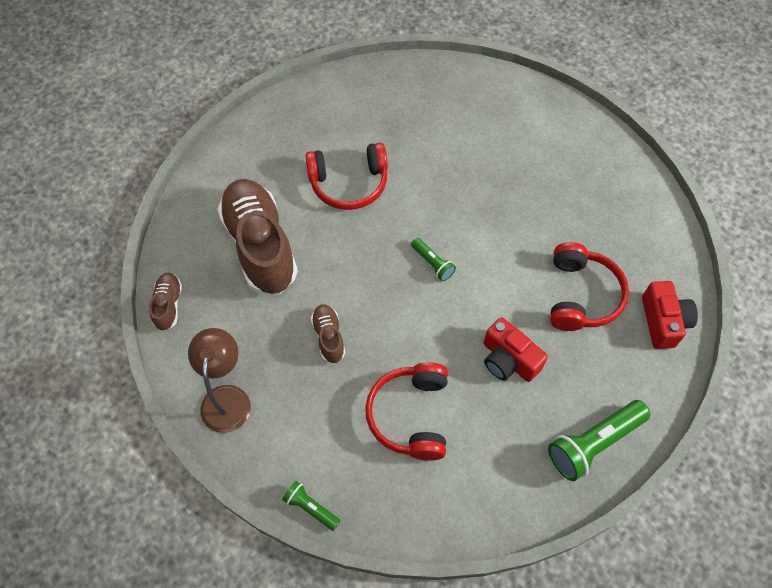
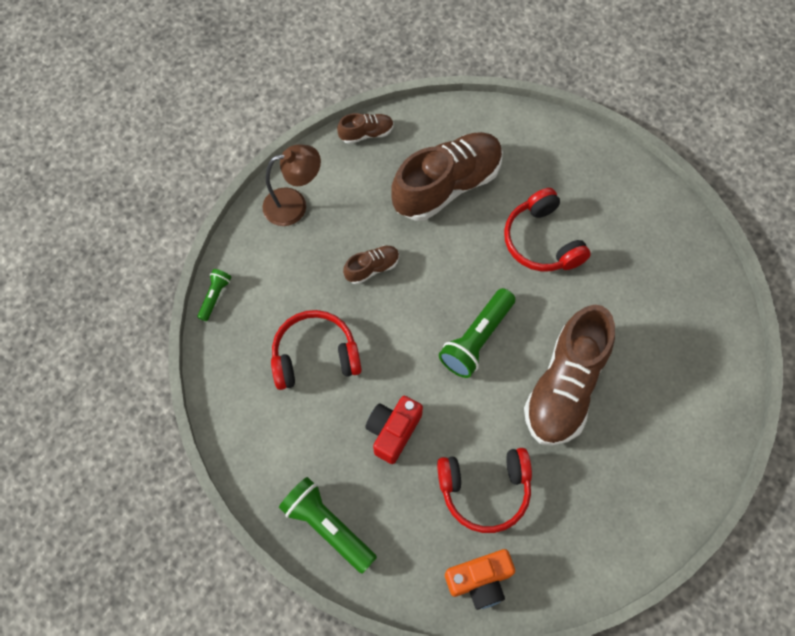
camera: 75 degrees right, 5 degrees up
green flashlight [411,238,456,281] -> green flashlight [439,288,515,378], size x1.86
red camera [642,281,698,349] -> orange camera [445,549,515,610]
none -> brown shoe [524,305,615,446]

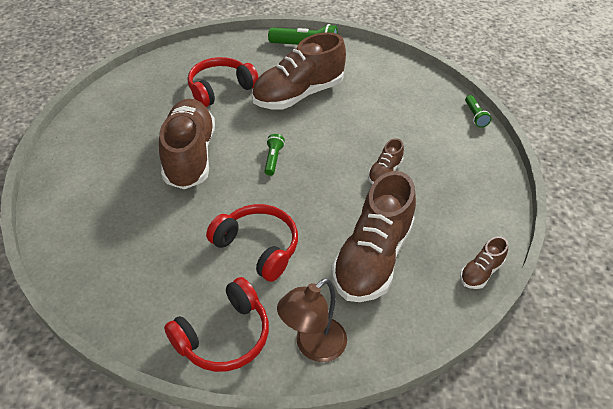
camera: 150 degrees right, 20 degrees down
brown lamp [262,144,321,226] -> brown lamp moved to [277,278,347,362]
red headphones [271,310,362,390] -> red headphones moved to [164,277,269,372]
red camera [365,396,423,464] -> brown shoe [252,32,346,110]
green flashlight [439,288,515,378] -> green flashlight [265,134,285,176], size x0.54
orange camera [445,549,515,610] -> none

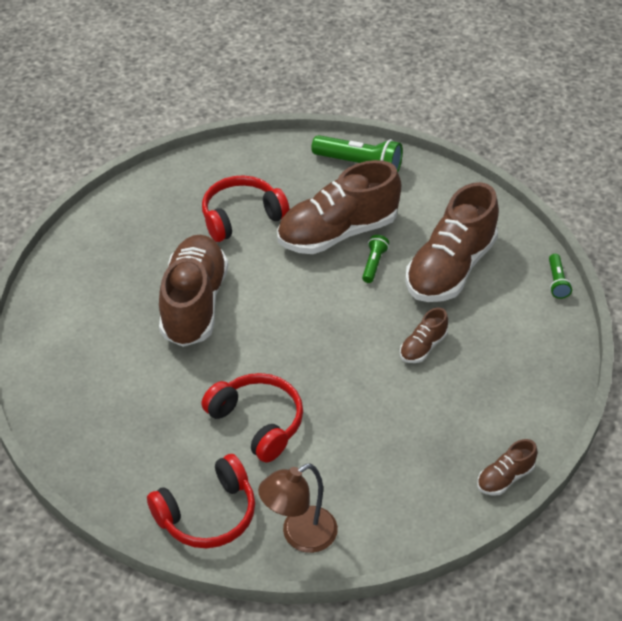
camera: 10 degrees right, 0 degrees up
green flashlight [265,134,285,176] -> green flashlight moved to [362,235,389,283]
brown shoe [331,171,416,302] -> brown shoe moved to [406,182,499,302]

